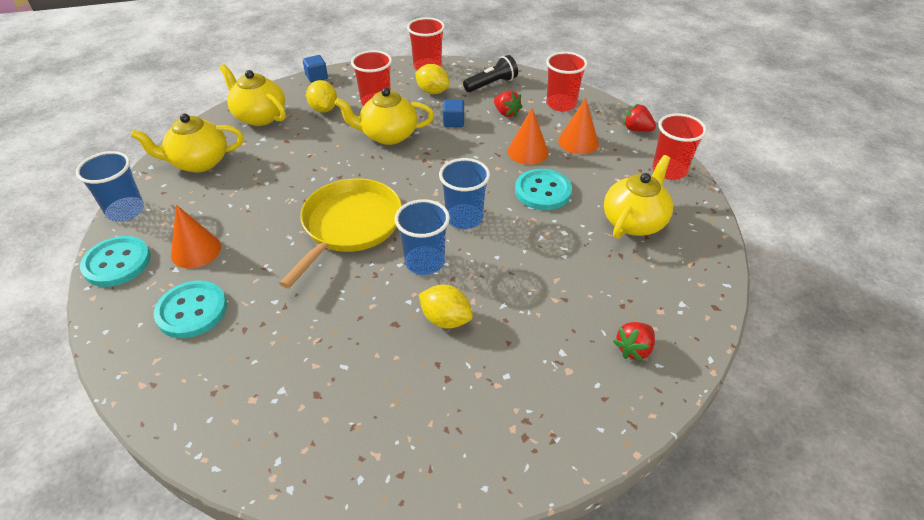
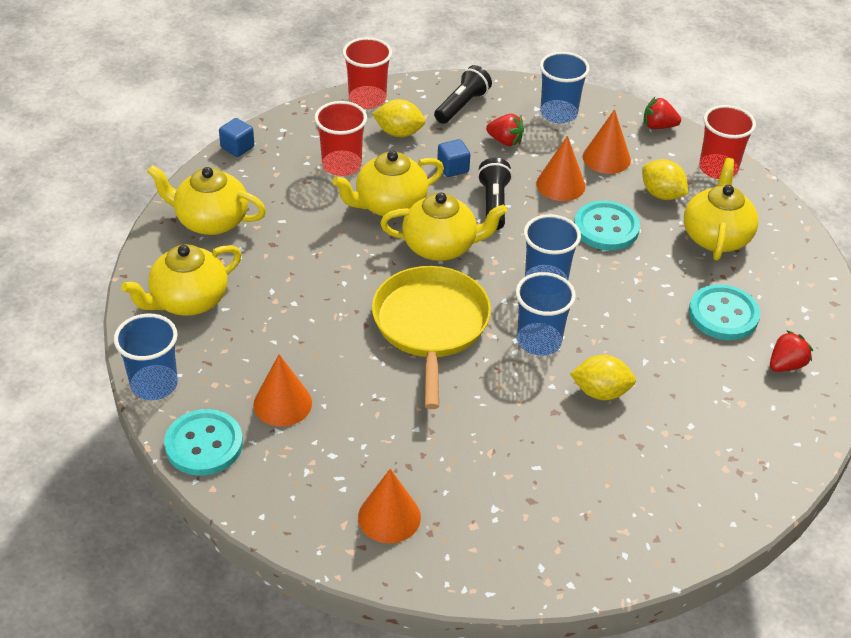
camera: 25 degrees left, 0 degrees up
turquoise button [154,280,227,338] -> turquoise button moved to [689,284,760,340]
yellow lemon [306,80,337,113] -> yellow lemon moved to [642,159,688,200]
red cup [546,52,588,111] -> blue cup [540,52,590,123]
red strawberry [613,322,655,362] -> red strawberry turned 150 degrees counterclockwise [770,330,813,372]
none -> orange cone [358,469,421,543]
none -> yellow teapot [380,193,507,261]
none -> black flashlight [477,158,512,230]

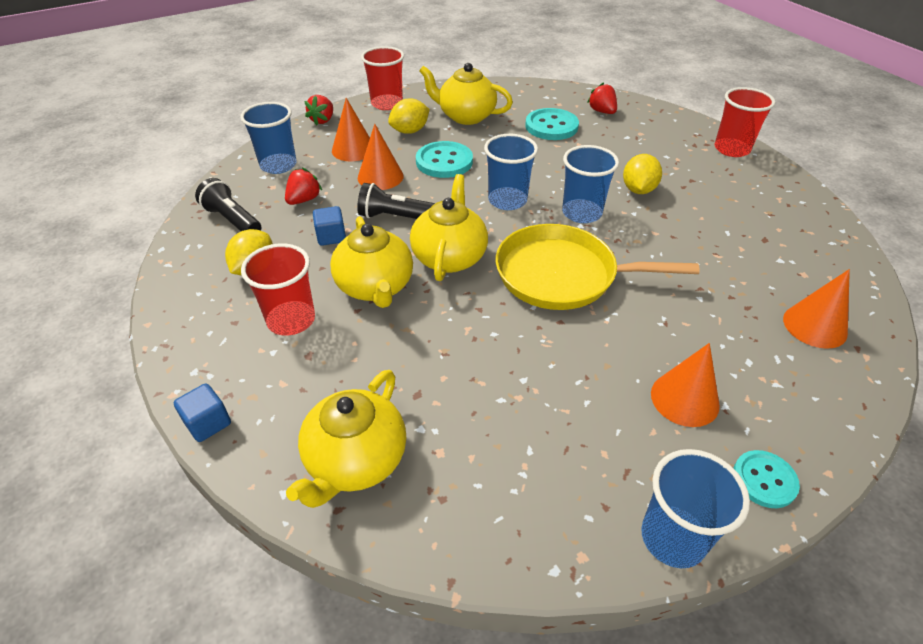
camera: 80 degrees left, 0 degrees up
yellow teapot [121,244,242,316] -> none
turquoise button [164,409,243,476] -> turquoise button [734,450,800,508], size x0.64
red cup [343,37,392,109] -> red cup moved to [715,87,776,157]

